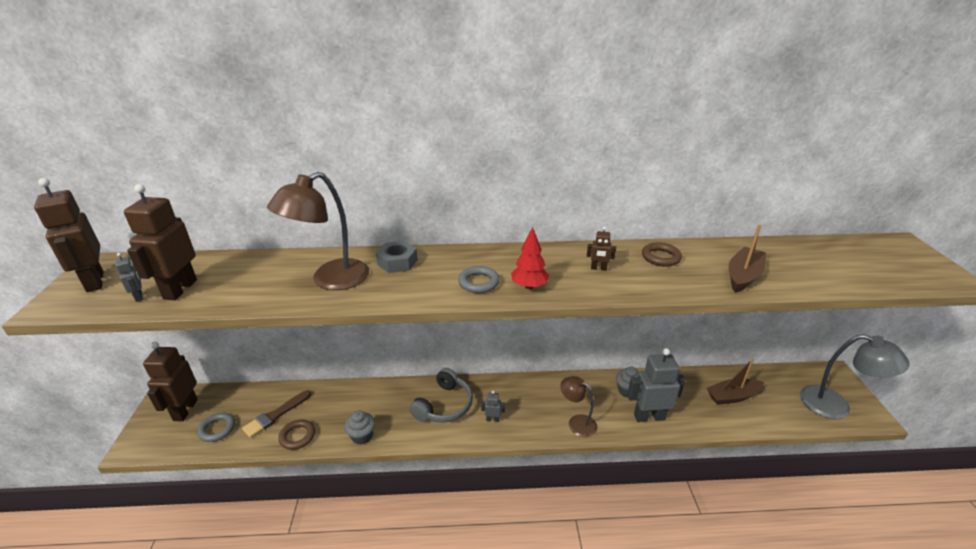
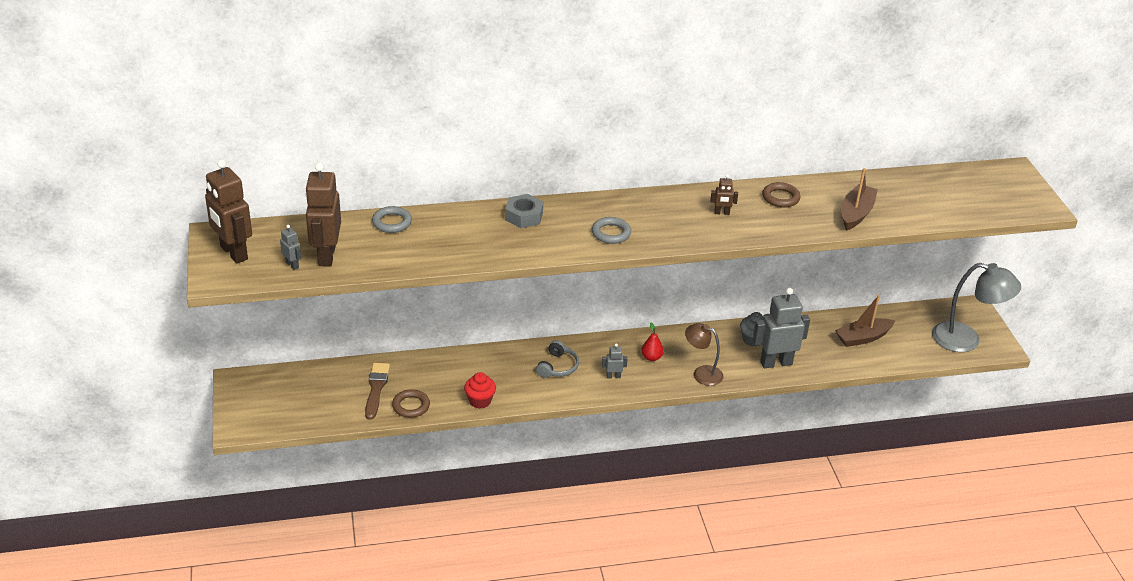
camera: 10 degrees left, 5 degrees up
brown robot [143,342,198,421] -> none
grey ring [197,413,235,442] -> grey ring moved to [372,206,412,233]
brown brush [242,390,311,438] -> brown brush turned 150 degrees clockwise [365,363,390,420]
brown lamp [267,172,369,290] -> none
grey cupcake [345,411,375,445] -> red cupcake [464,372,496,409]
grey headphones [409,368,473,423] -> grey headphones [536,340,579,378], size x0.66
red tree [511,227,549,289] -> none
none -> red pear [641,322,664,361]

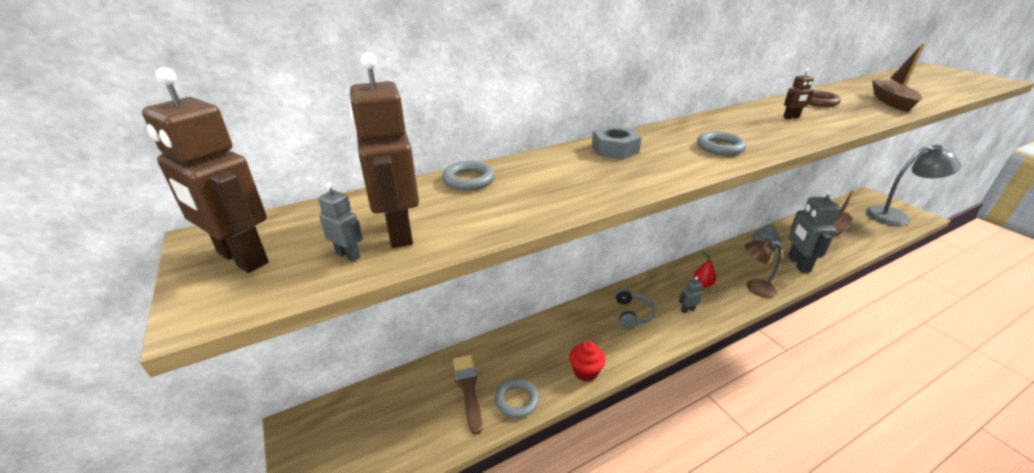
camera: 15 degrees left, 5 degrees down
brown ring [392,389,430,418] -> grey ring [495,379,539,418]
grey robot [753,288,810,368] -> grey robot turned 60 degrees counterclockwise [788,188,841,272]

